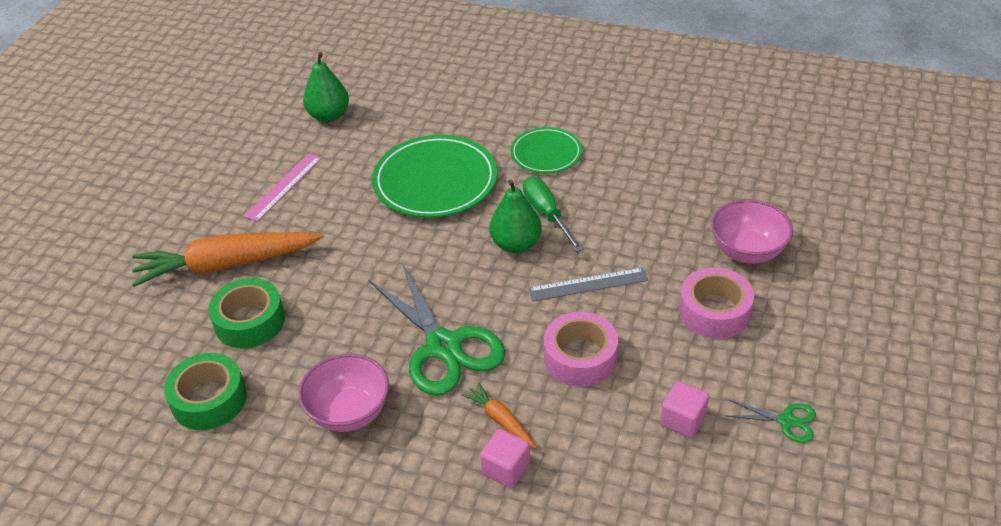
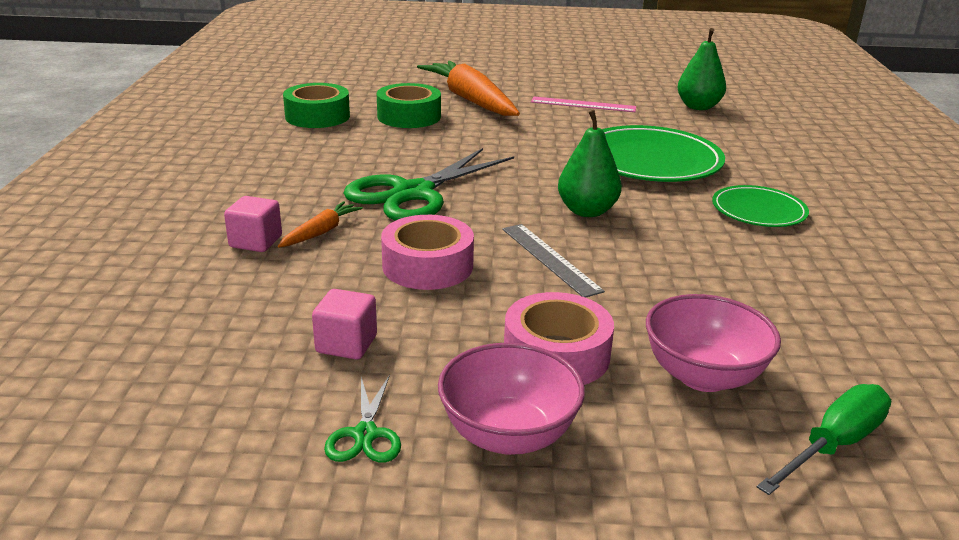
camera: 70 degrees right, 15 degrees down
pink bowl [298,354,389,432] -> pink bowl moved to [438,343,585,455]
green screwdriver [523,176,583,252] -> green screwdriver moved to [757,384,891,495]

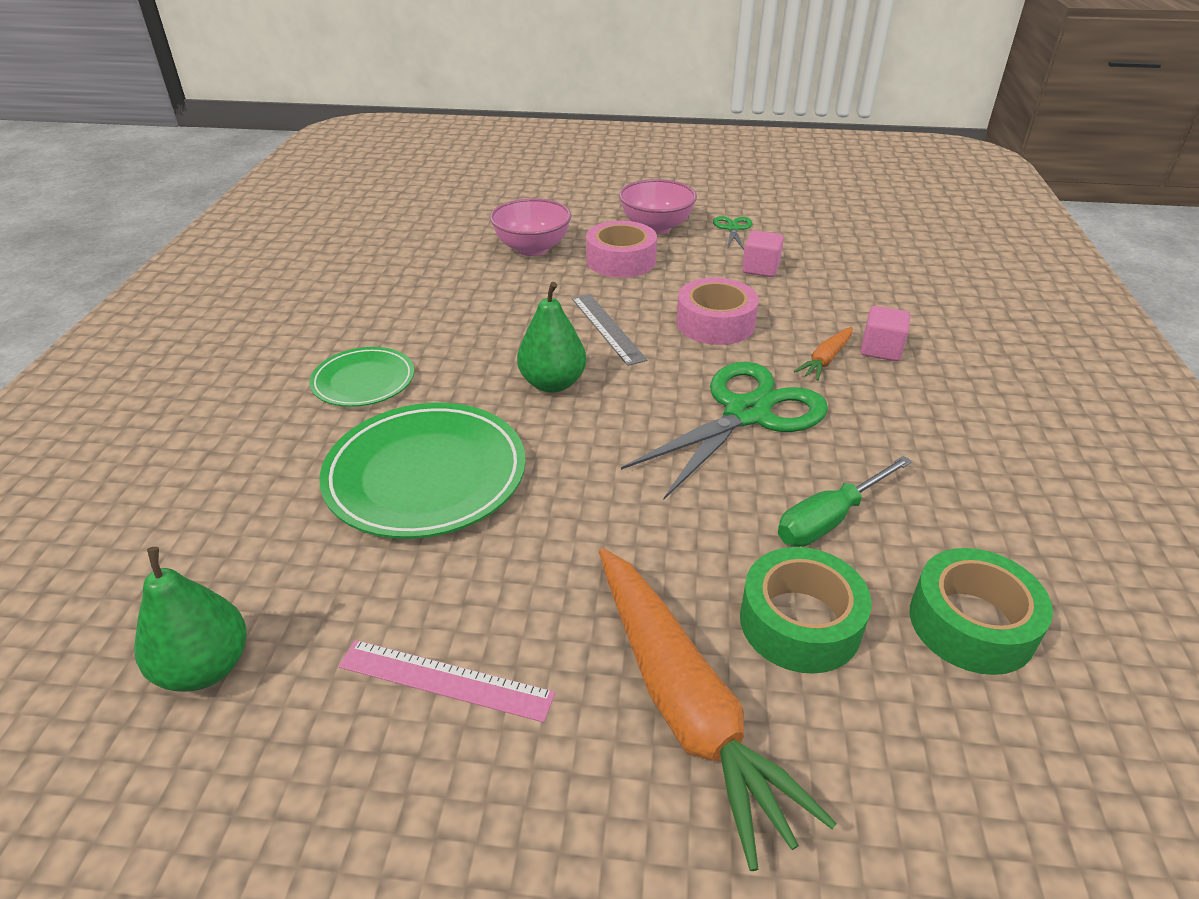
camera: 175 degrees left, 10 degrees up
green screwdriver [757,384,891,495] -> green screwdriver moved to [778,456,912,547]

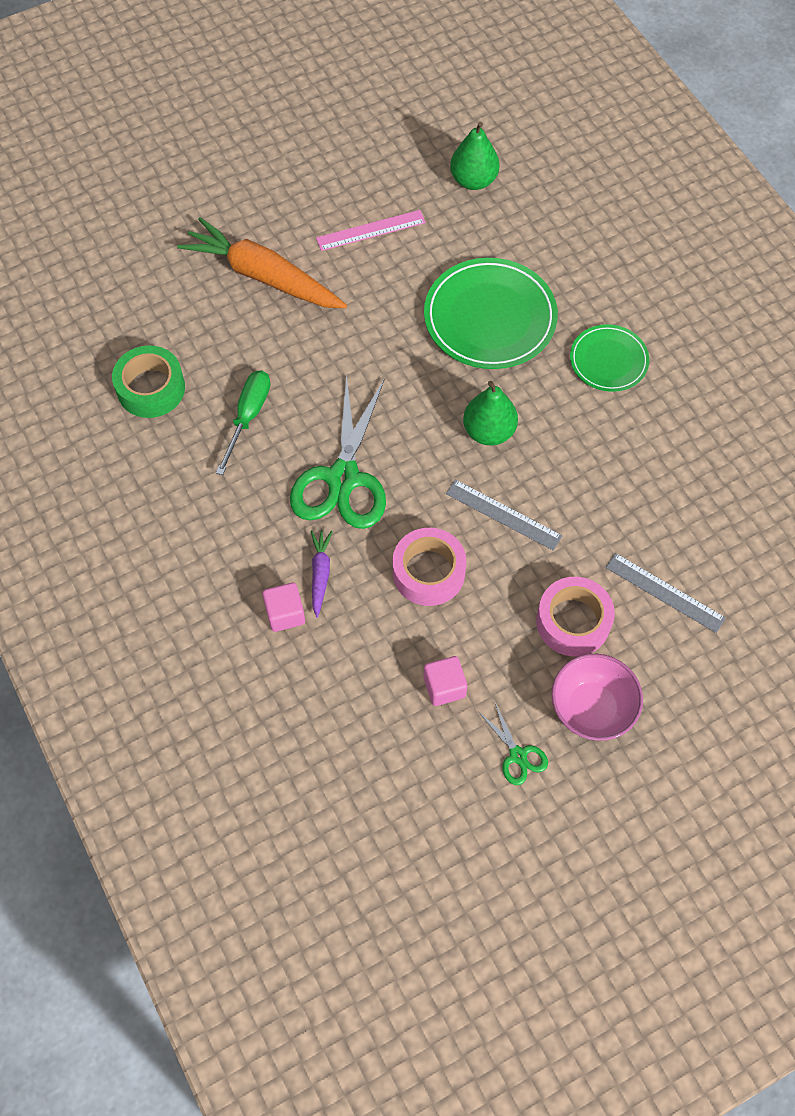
camera: 145 degrees right, 25 degrees up
pink bowl [490,198,572,256] -> grey ruler [606,553,726,633]
green tape [740,547,871,674] -> none
orange carrot [794,327,852,381] -> purple carrot [311,530,333,618]

